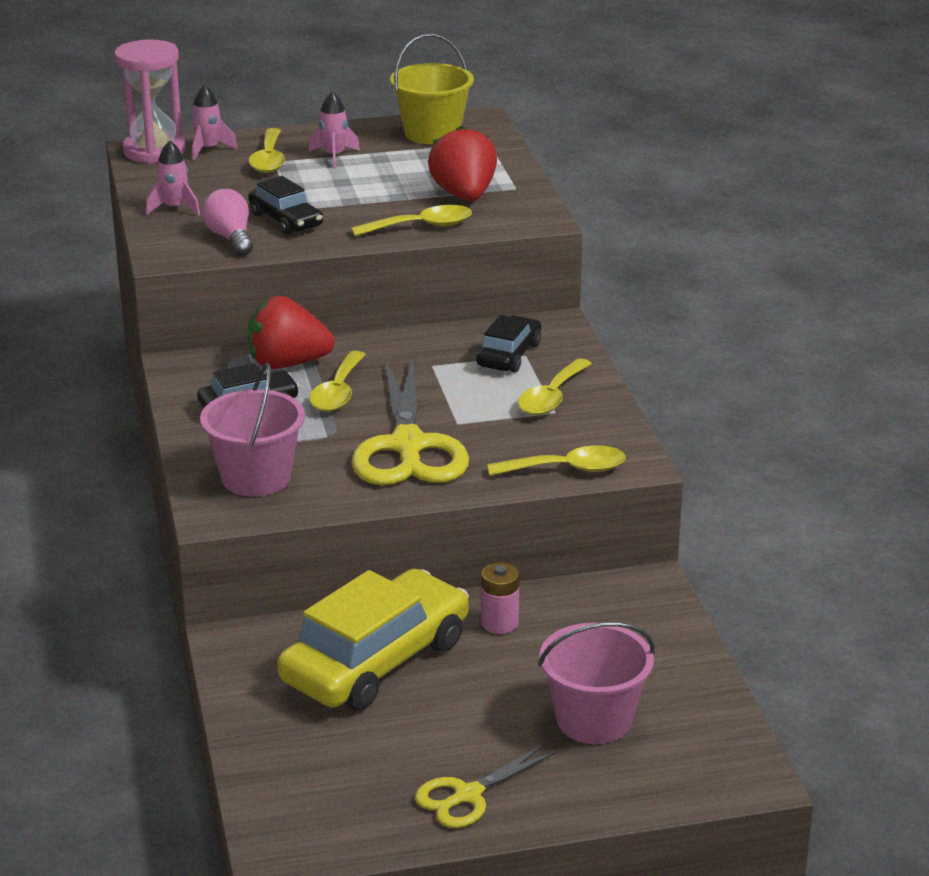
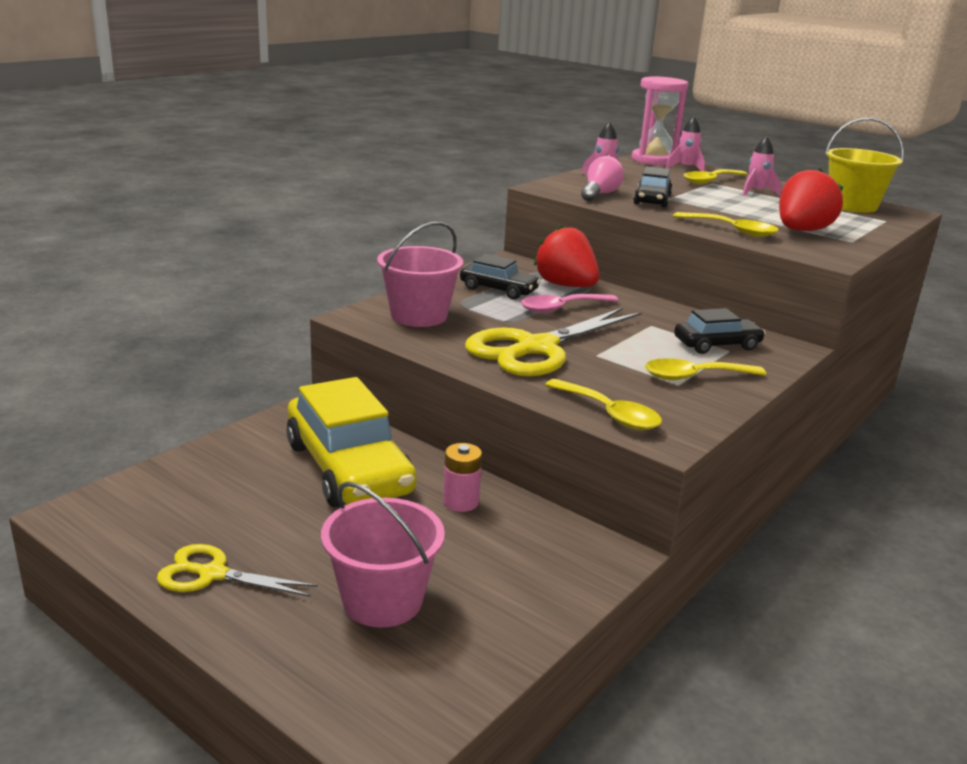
camera: 50 degrees right, 5 degrees down
yellow car [277,568,469,711] -> yellow car turned 60 degrees clockwise [286,377,417,507]
yellow spoon [309,351,366,411] -> pink spoon [520,294,619,313]

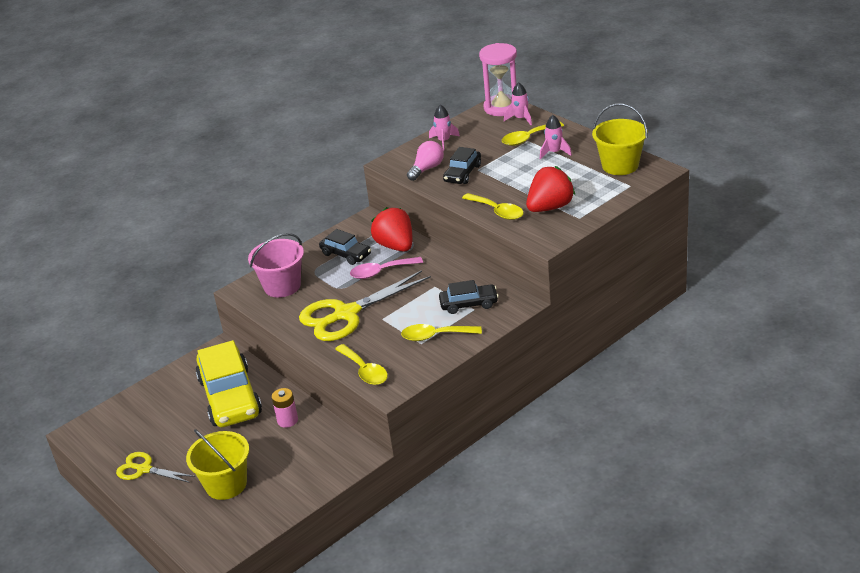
camera: 15 degrees right, 10 degrees up
pink bucket [321,481,445,628] -> yellow bucket [186,429,249,500]

